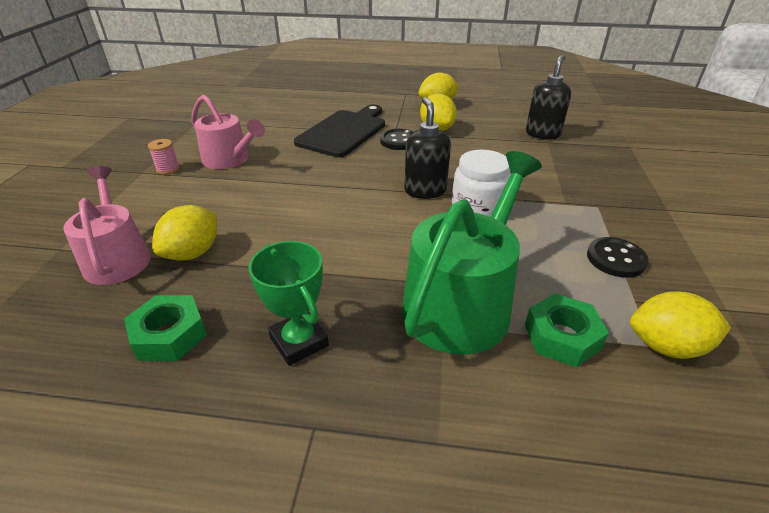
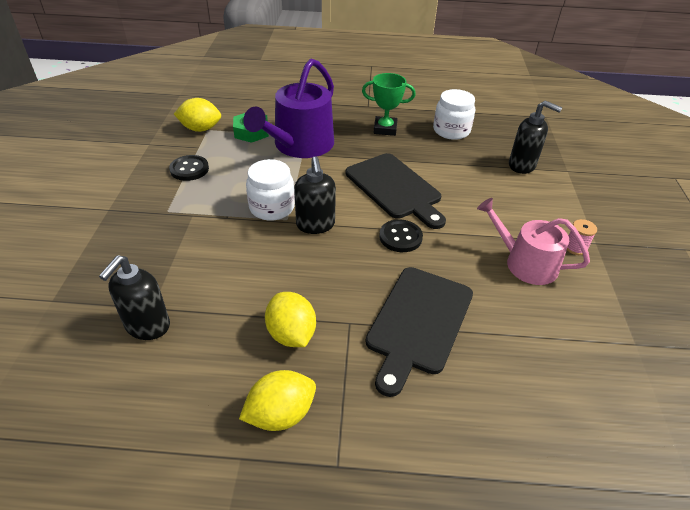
camera: 175 degrees right, 5 degrees up
pink watering can [63,166,151,285] -> black soap dispenser [509,100,562,174]
green nut [124,295,207,361] -> white jar [433,89,475,140]
yellow lemon [152,205,217,261] -> none
green trophy [248,241,329,366] -> green trophy turned 45 degrees counterclockwise [362,73,416,136]
black button [380,129,414,150] -> black button moved to [379,220,423,252]
green watering can [402,151,542,354] -> purple watering can [243,59,334,158]
none -> black cutting board [346,153,446,229]

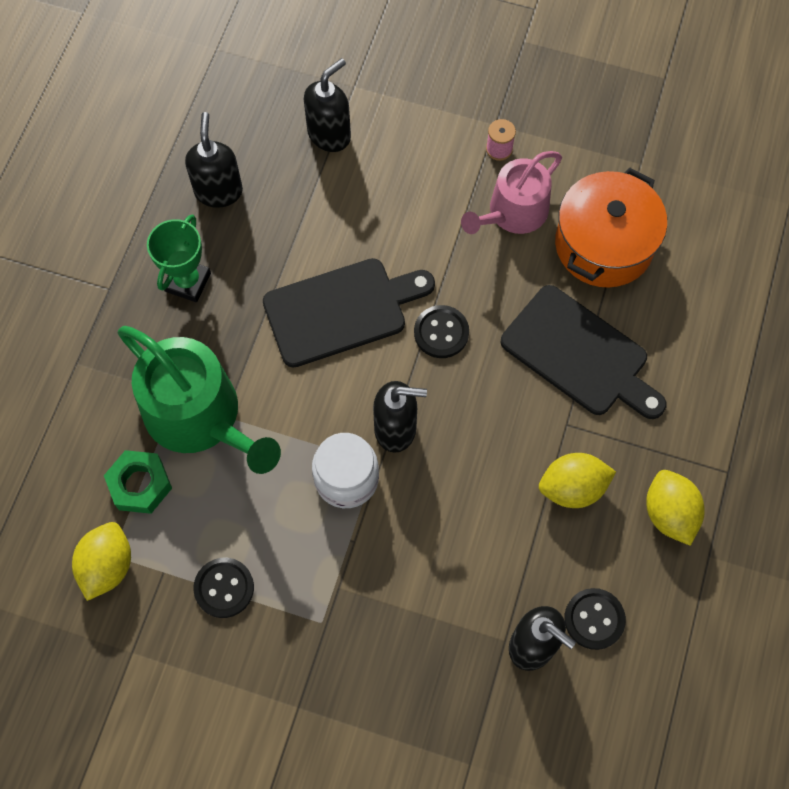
camera: 75 degrees left, 25 degrees up
purple watering can [243,59,334,158] -> green watering can [118,326,281,474]
white jar [433,89,475,140] -> black soap dispenser [185,112,243,208]
none -> orange pot [555,168,667,287]
none -> black button [564,588,626,650]

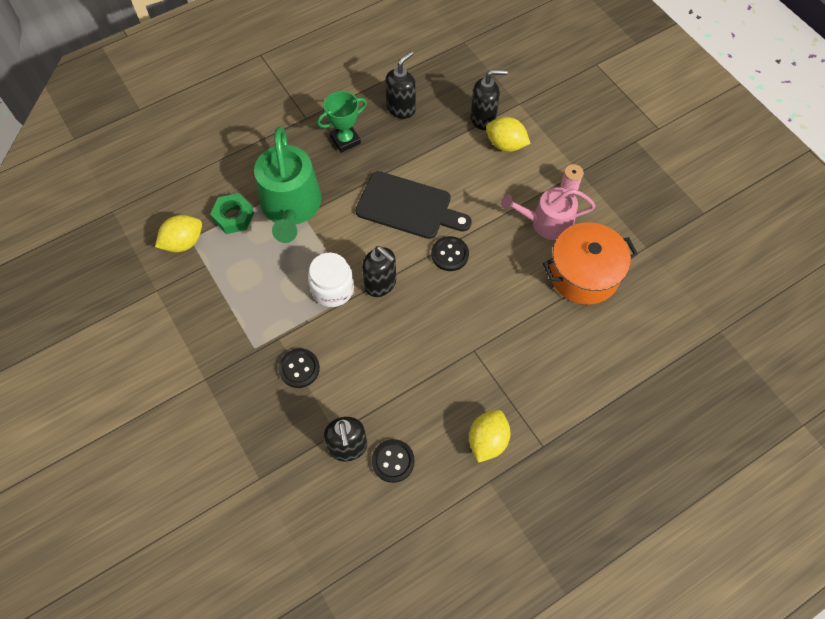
camera: 40 degrees right, 5 degrees down
black button [193,558,254,618] -> black button moved to [279,349,320,388]
black cutting board [501,285,666,419] -> none
yellow lemon [539,453,616,508] -> yellow lemon moved to [486,117,531,152]

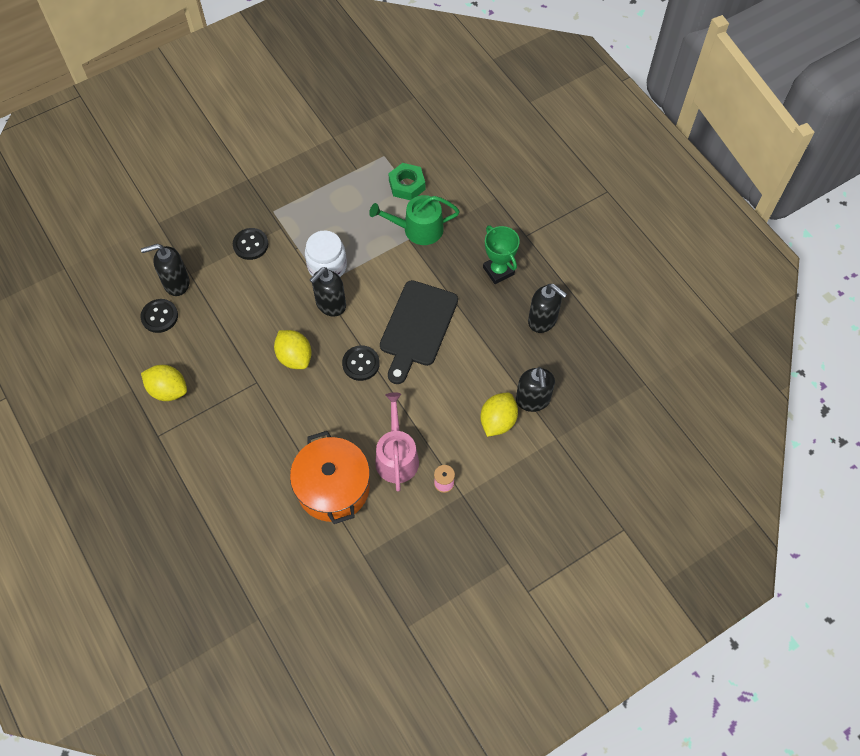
camera: 90 degrees right, 0 degrees up
yellow lemon [155,215,202,252] -> yellow lemon moved to [274,330,312,369]
green watering can [254,126,322,243] -> green watering can [369,195,460,245], size x0.66

